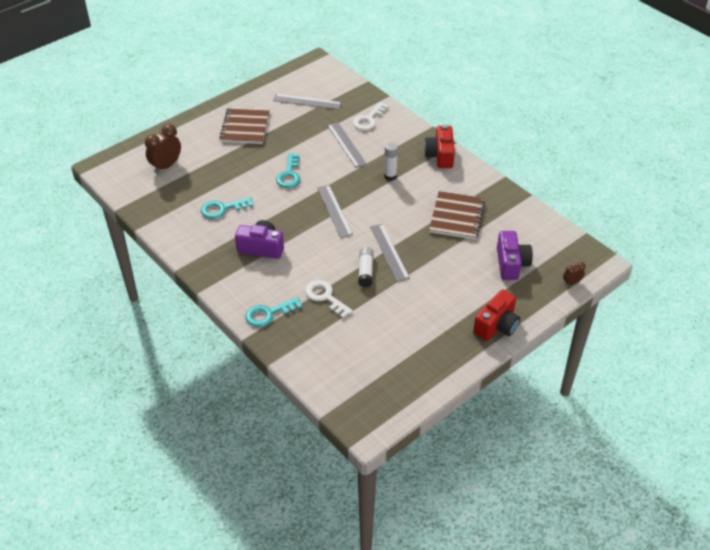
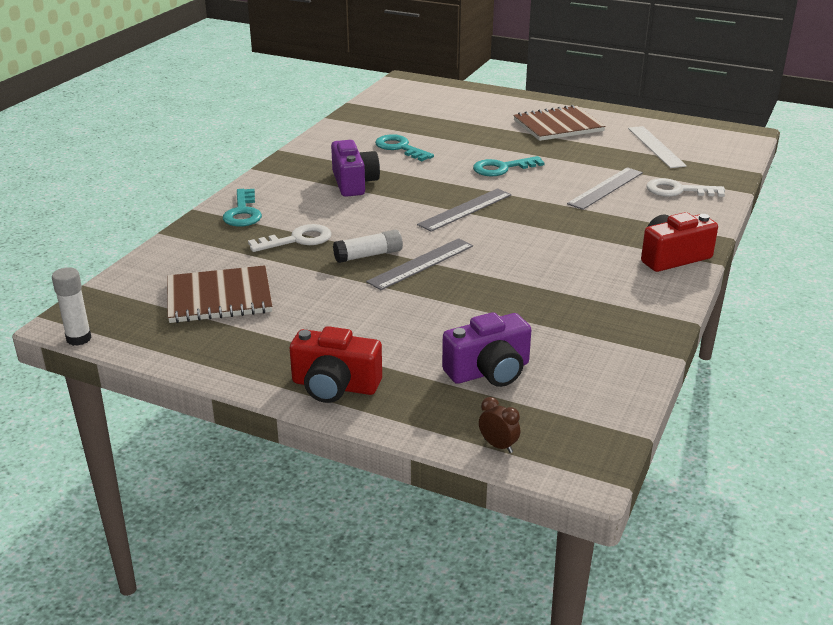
camera: 65 degrees right, 15 degrees down
brown clock [145,124,181,173] -> none
turquoise key [245,297,302,327] -> turquoise key turned 135 degrees counterclockwise [223,189,262,227]
grey ruler [273,94,342,110] -> white ruler [628,126,687,168]
white key [305,280,353,318] -> white key turned 45 degrees clockwise [248,224,332,252]
white glue stick [384,142,398,181] -> white glue stick moved to [52,267,92,346]
brown notebook [429,191,485,239] -> brown notebook moved to [167,265,272,323]

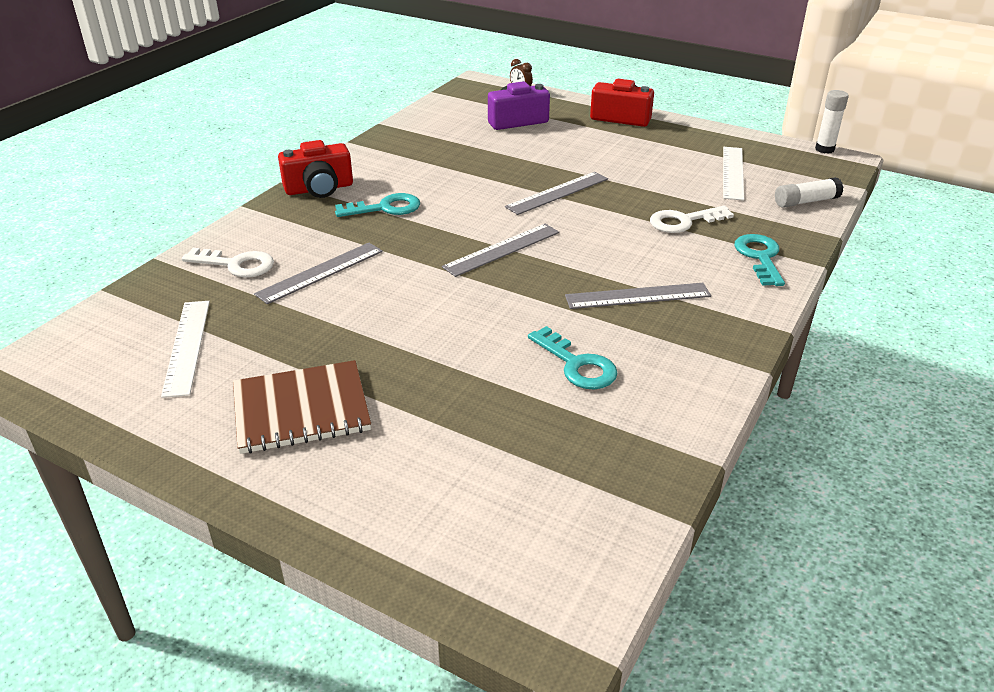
camera: 175 degrees left, 5 degrees up
brown notebook [167,265,272,323] -> white ruler [723,147,744,201]
purple camera [331,140,380,197] -> grey ruler [565,283,711,309]
white glue stick [333,229,403,263] -> white glue stick moved to [775,177,843,208]
turquoise key [473,156,545,176] -> turquoise key moved to [335,193,420,217]

